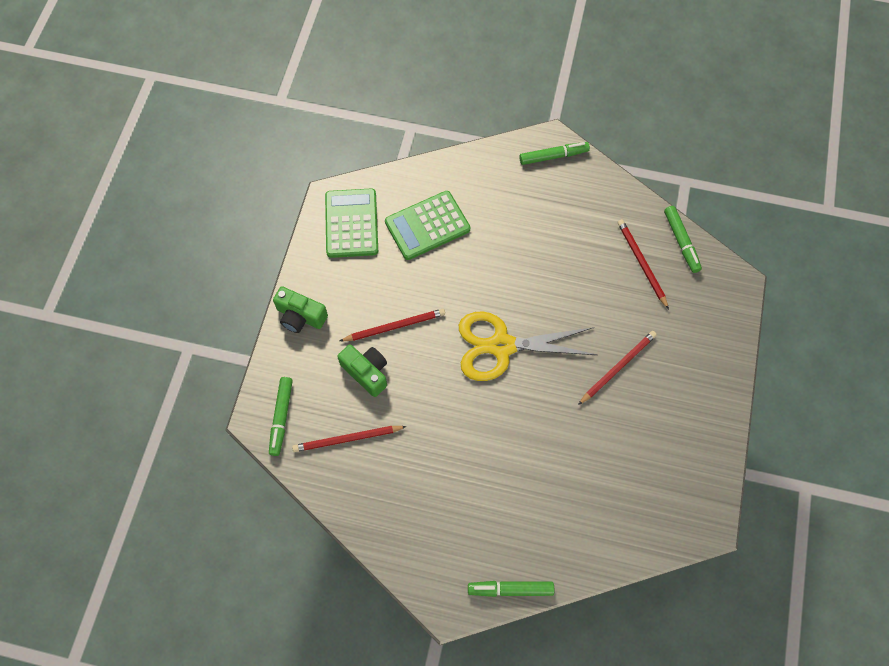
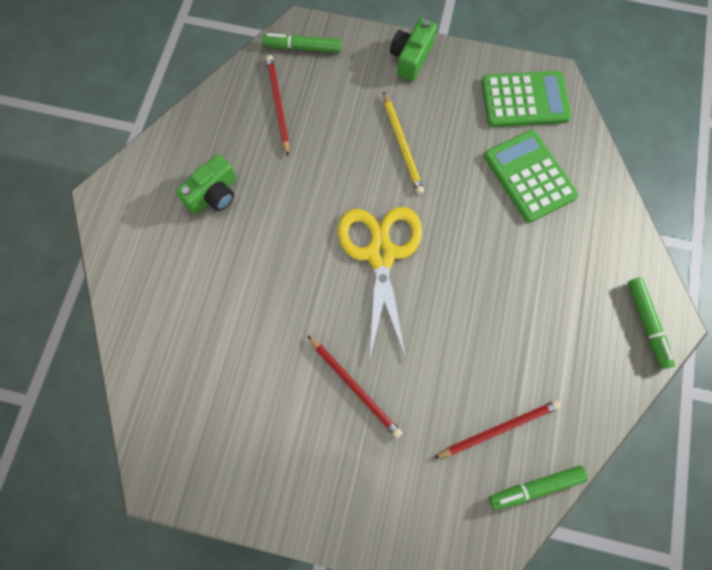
camera: 90 degrees right, 5 degrees up
green camera [337,344,387,397] -> green camera moved to [175,154,237,215]
red pencil [340,309,445,341] -> yellow pencil [383,91,424,194]
green marker [468,581,554,597] -> none

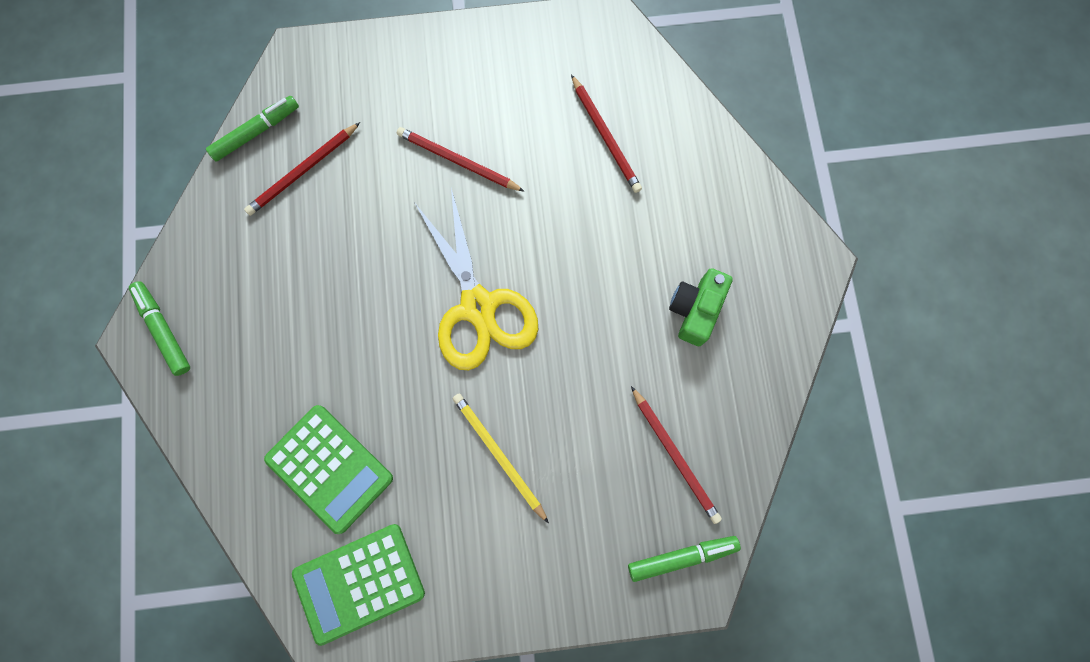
camera: 160 degrees right, 5 degrees up
green camera [390,18,437,81] -> none
none -> red pencil [571,74,642,193]

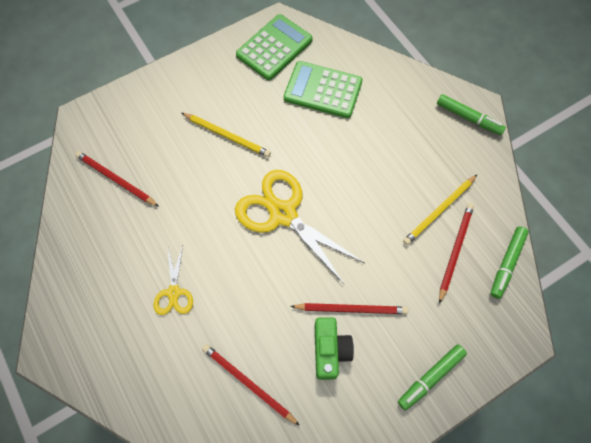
camera: 155 degrees right, 10 degrees down
green marker [628,536,741,582] -> green marker moved to [398,344,467,411]
green camera [669,268,733,346] -> green camera moved to [315,317,354,380]
none -> yellow scissors [154,245,193,315]
none -> yellow pencil [403,175,477,245]

